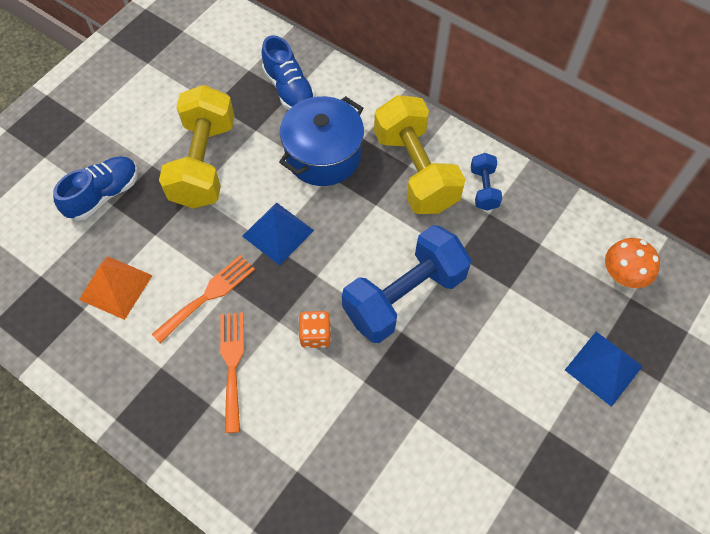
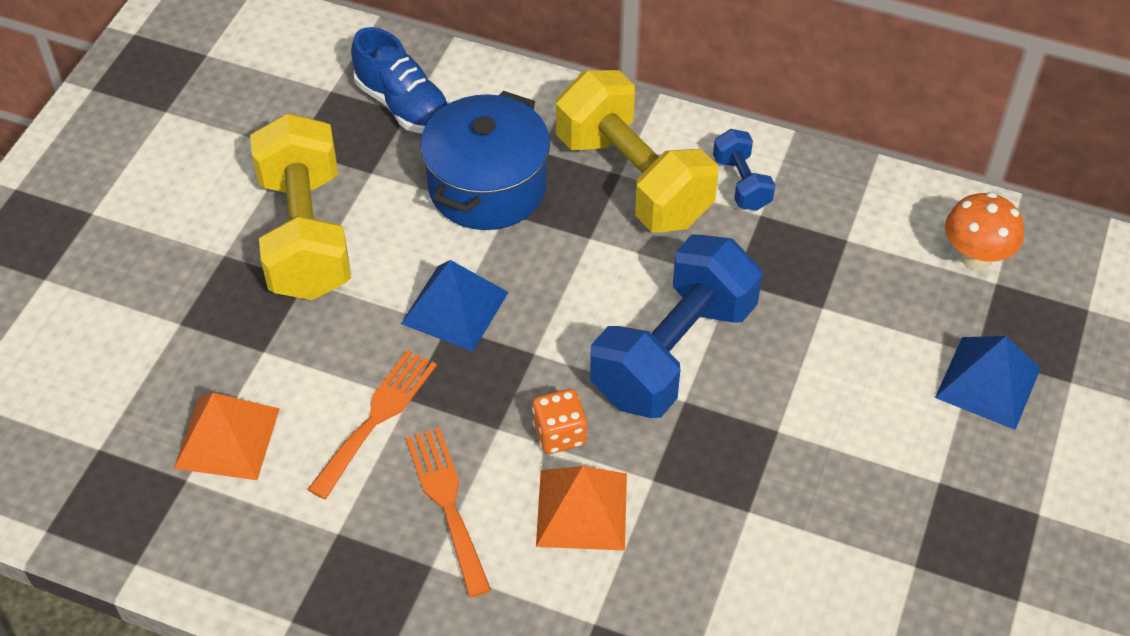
camera: 15 degrees left, 10 degrees down
blue shoe [53,157,138,220] -> none
none -> orange pyramid [536,466,627,551]

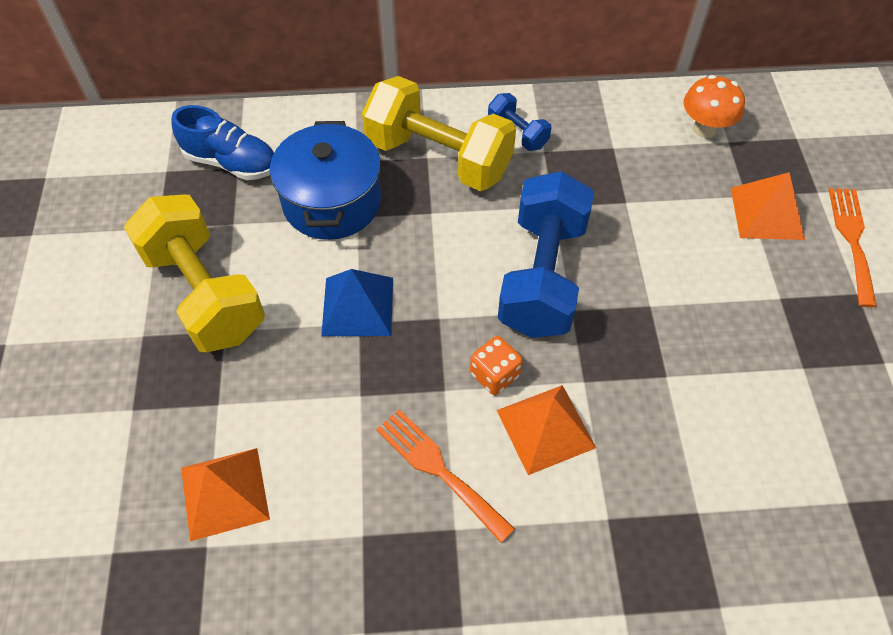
camera: 25 degrees left, 5 degrees up
orange fork [307,350,437,499] -> orange fork moved to [829,188,877,307]
blue pyramid [935,336,1041,430] -> orange pyramid [731,172,805,240]

